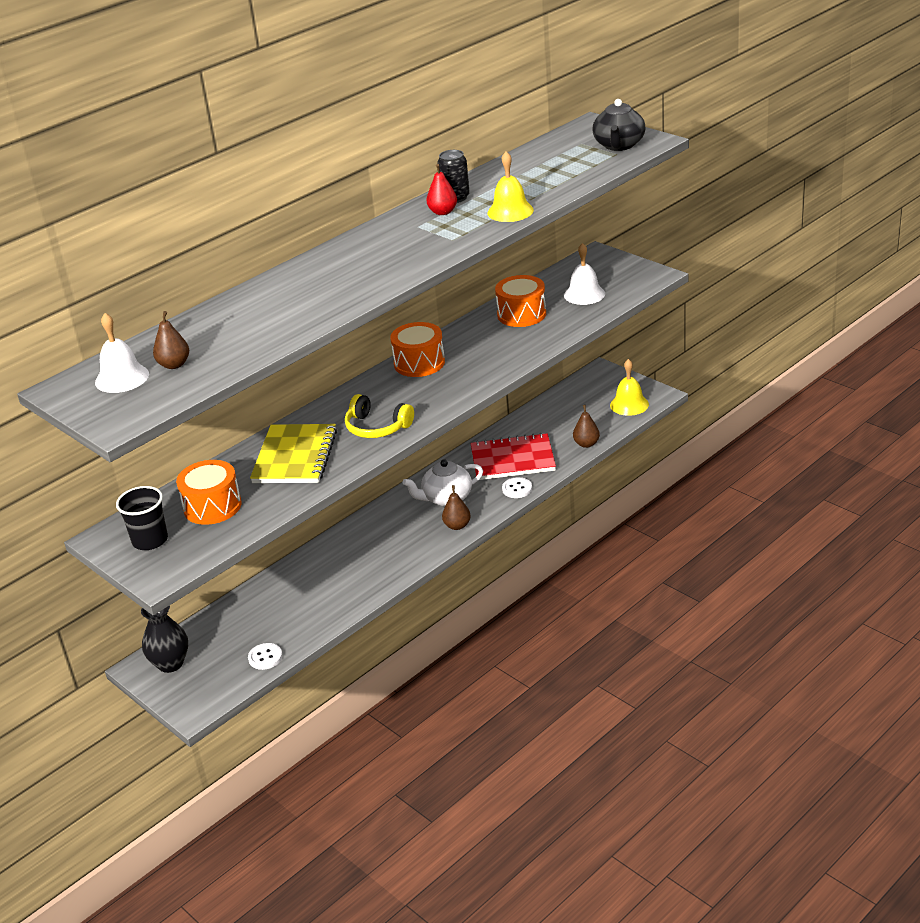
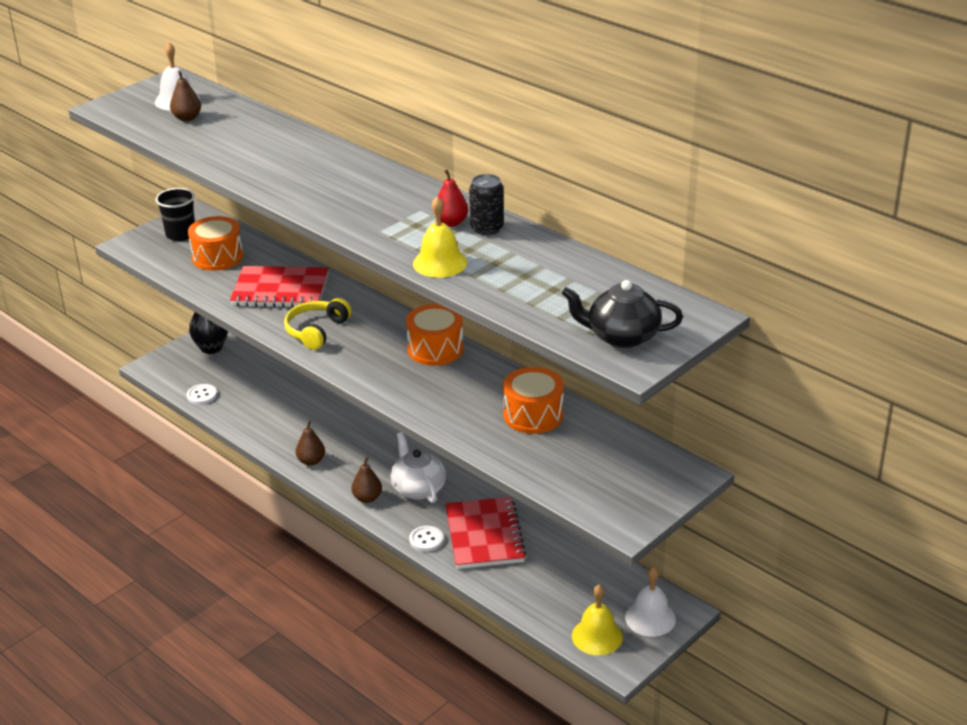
camera: 85 degrees right, 0 degrees up
yellow notebook [250,424,337,483] -> red notebook [230,266,329,307]
white bell [564,243,605,305] -> white bell moved to [625,567,676,637]
brown pear [573,405,600,448] -> brown pear moved to [296,420,325,466]

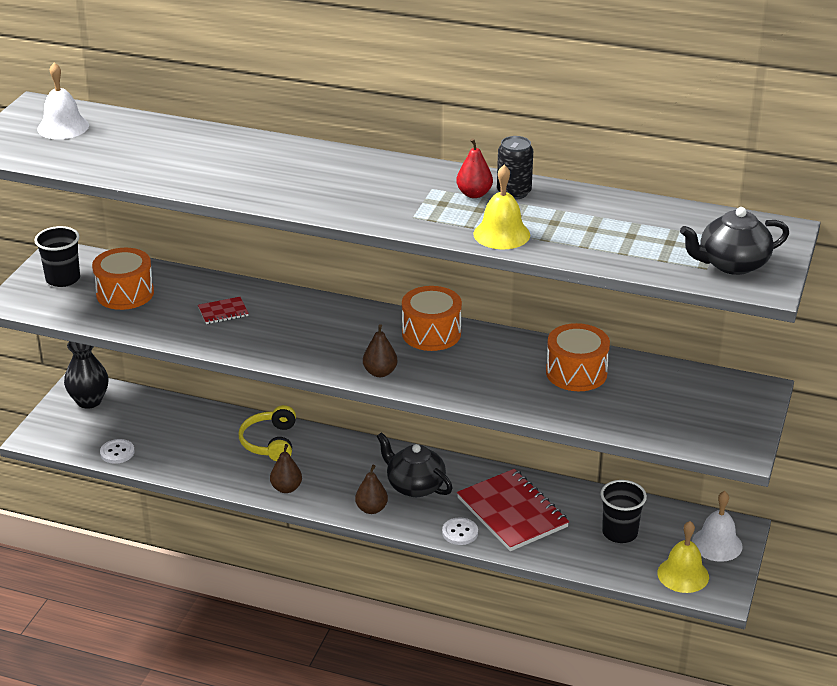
camera: 25 degrees left, 0 degrees up
brown pear [170,70,201,121] -> brown pear moved to [363,324,398,377]
red notebook [230,266,329,307] -> red notebook [198,297,249,324], size x0.45
yellow headphones [284,298,352,350] -> yellow headphones moved to [239,405,296,461]
white teapot [391,432,446,503] -> black teapot [376,432,452,497]
none -> black cup [600,480,647,543]

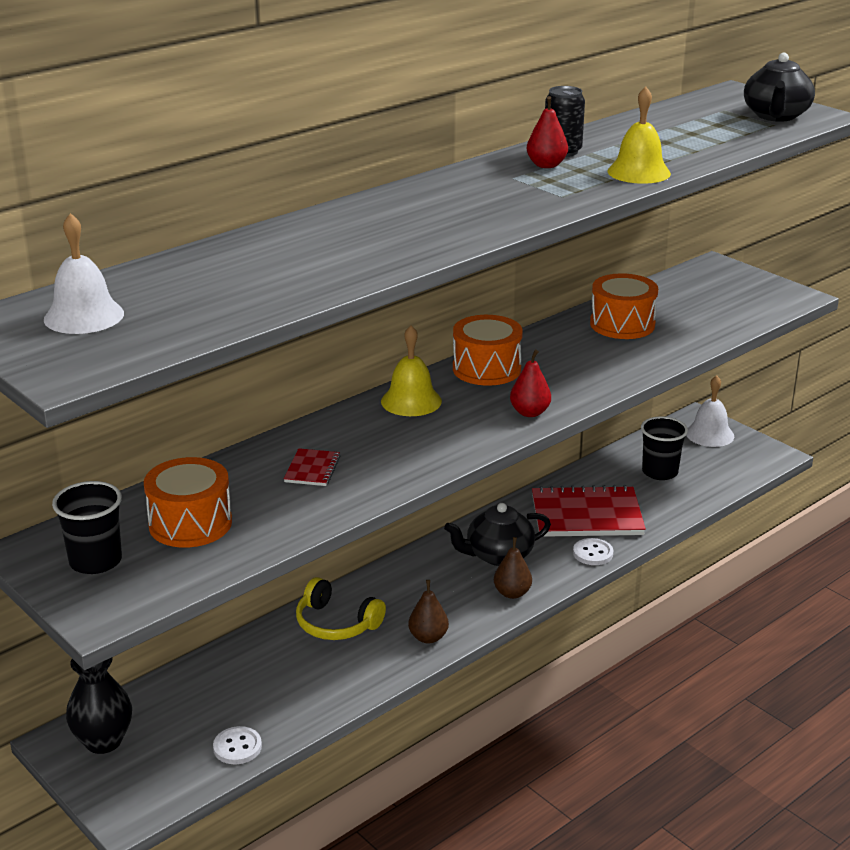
camera: 60 degrees left, 5 degrees down
brown pear [363,324,398,377] -> red pear [510,350,551,417]
yellow bell [657,521,709,593] -> yellow bell moved to [381,325,442,416]

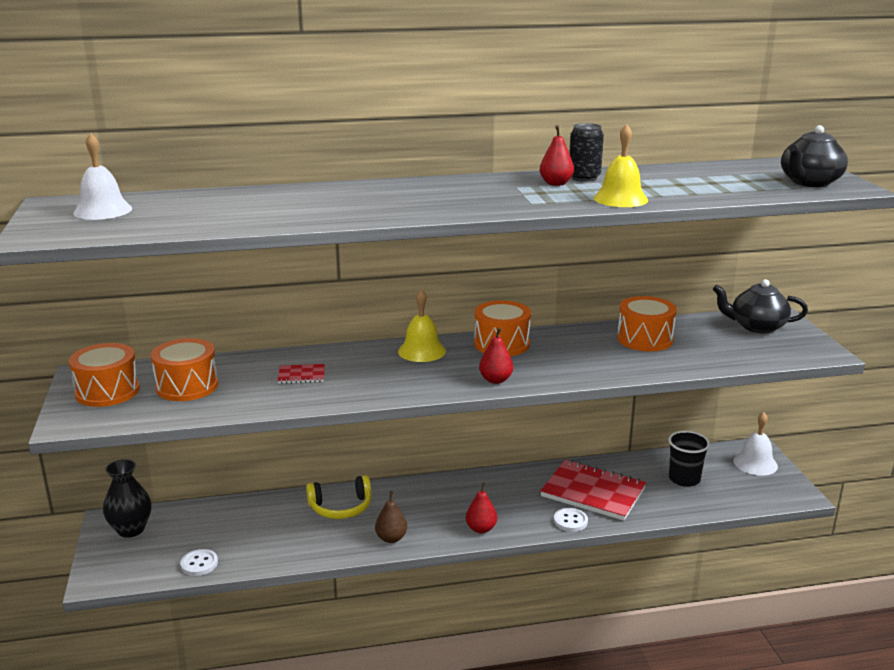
camera: 30 degrees right, 5 degrees down
black cup [52,481,122,574] -> orange drum [69,343,140,407]
red notebook [284,448,340,486] -> red notebook turned 45 degrees clockwise [278,364,325,384]
yellow headphones [296,577,386,640] -> yellow headphones turned 75 degrees counterclockwise [306,475,372,519]
black teapot [444,503,551,566] -> black teapot moved to [713,279,808,333]
brown pear [494,537,532,599] -> red pear [466,482,497,533]

